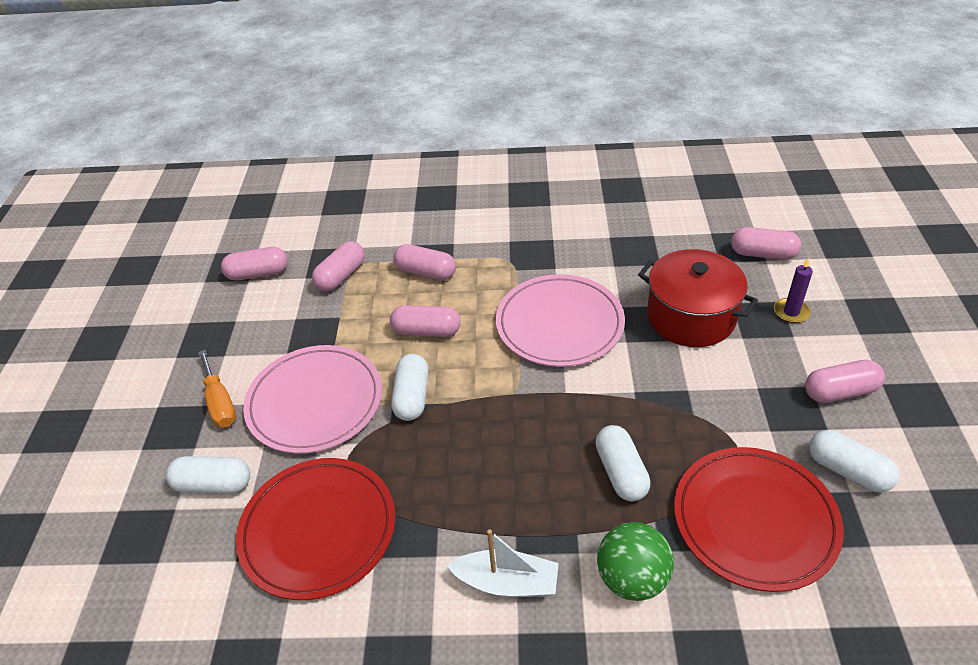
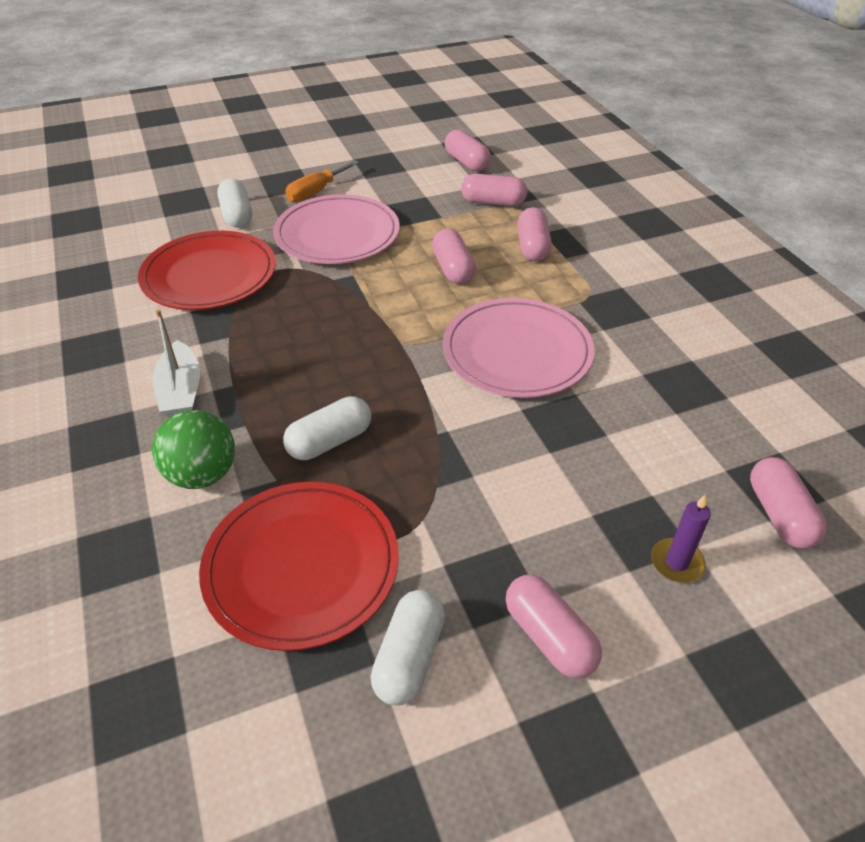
camera: 65 degrees right, 0 degrees up
white capsule [391,354,428,421] -> none
red pot [638,249,758,347] -> none

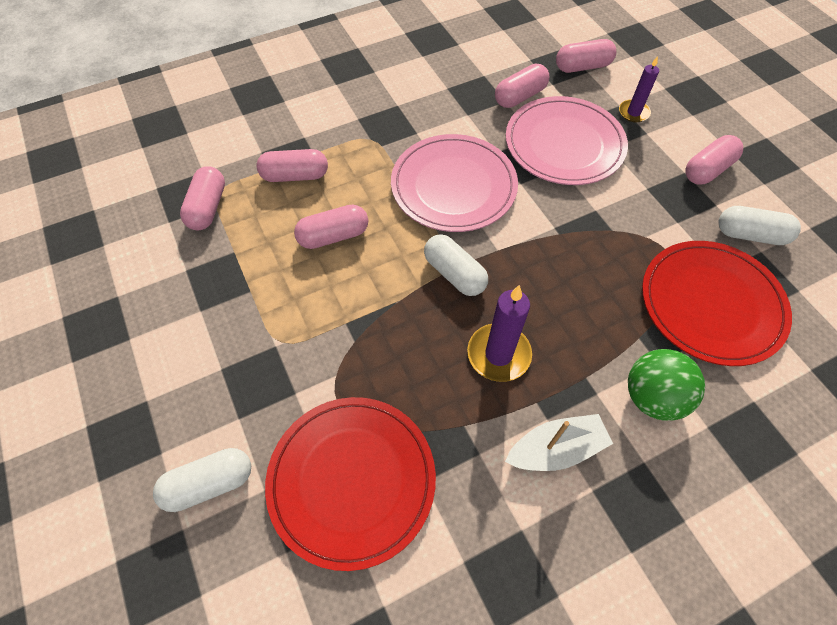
camera: 95 degrees left, 15 degrees up
pink plate [273,194,400,264] -> pink plate moved to [506,96,628,185]
white capsule [283,396,371,460] -> white capsule moved to [424,234,488,296]
orange screwdriver [285,160,359,202] -> none
pink capsule [445,130,491,171] -> pink capsule moved to [495,63,549,108]
none -> purple candle [467,285,532,382]

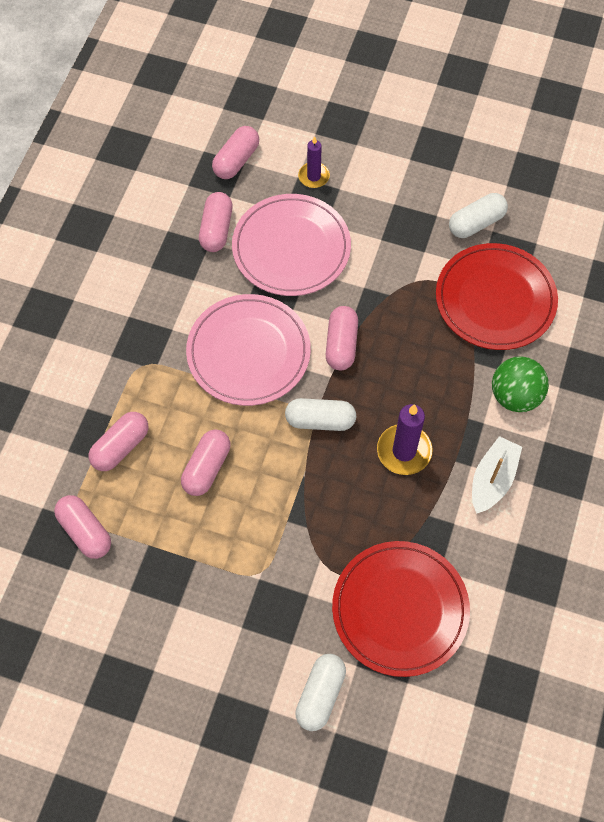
camera: 45 degrees left, 5 degrees up
pink capsule [685,135,743,185] -> pink capsule moved to [326,306,358,370]

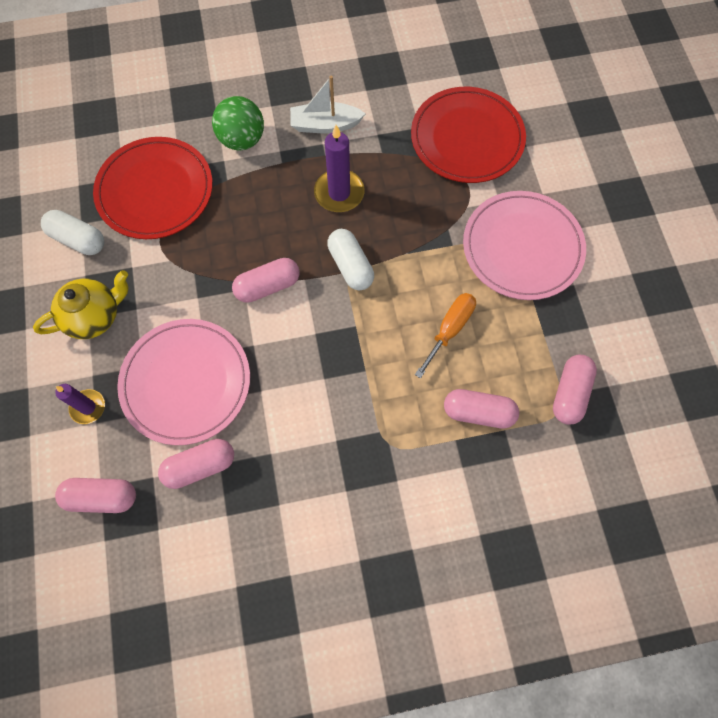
camera: 120 degrees left, 5 degrees up
pink capsule [181,430,230,496] -> orange screwdriver [415,293,476,379]
pink plate [186,294,311,406] -> pink plate moved to [463,191,586,300]
white capsule [295,654,346,731] -> none
none -> yellow teapot [33,270,129,339]

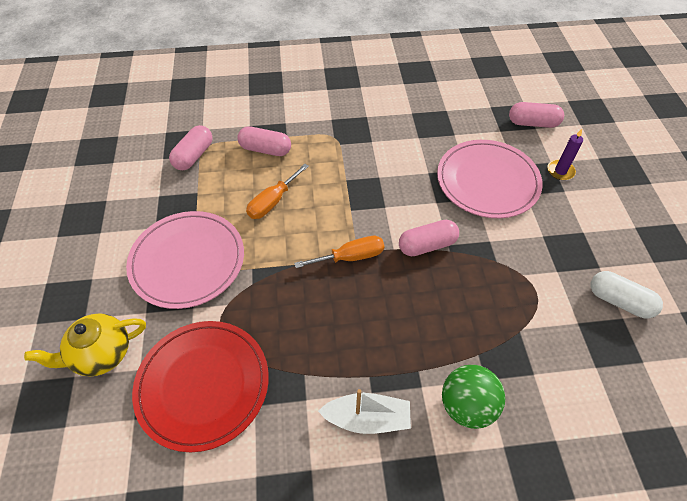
camera: 175 degrees left, 15 degrees down
yellow teapot [33,270,129,339] -> yellow teapot moved to [24,313,146,377]
red plate [93,137,212,239] -> none
pink capsule [158,439,234,489] -> none
purple candle [314,125,365,212] -> none
white capsule [327,229,374,290] -> orange screwdriver [294,236,384,268]

